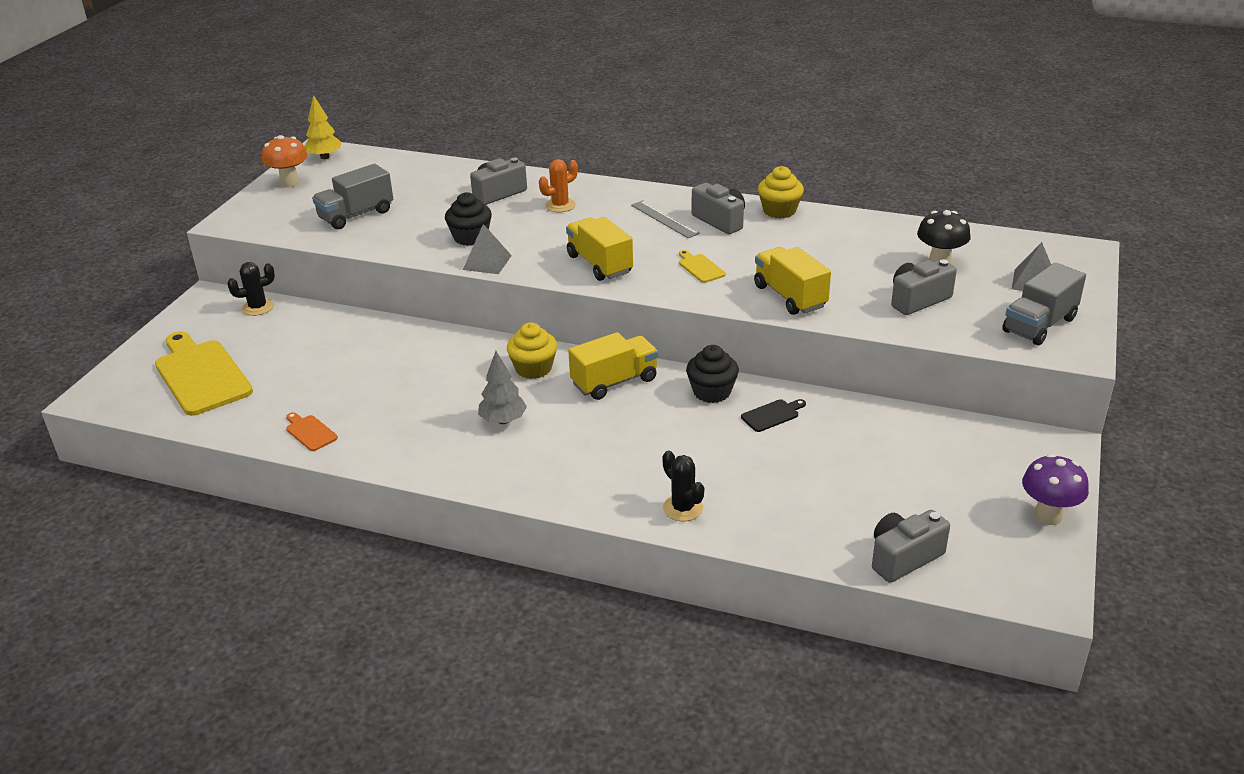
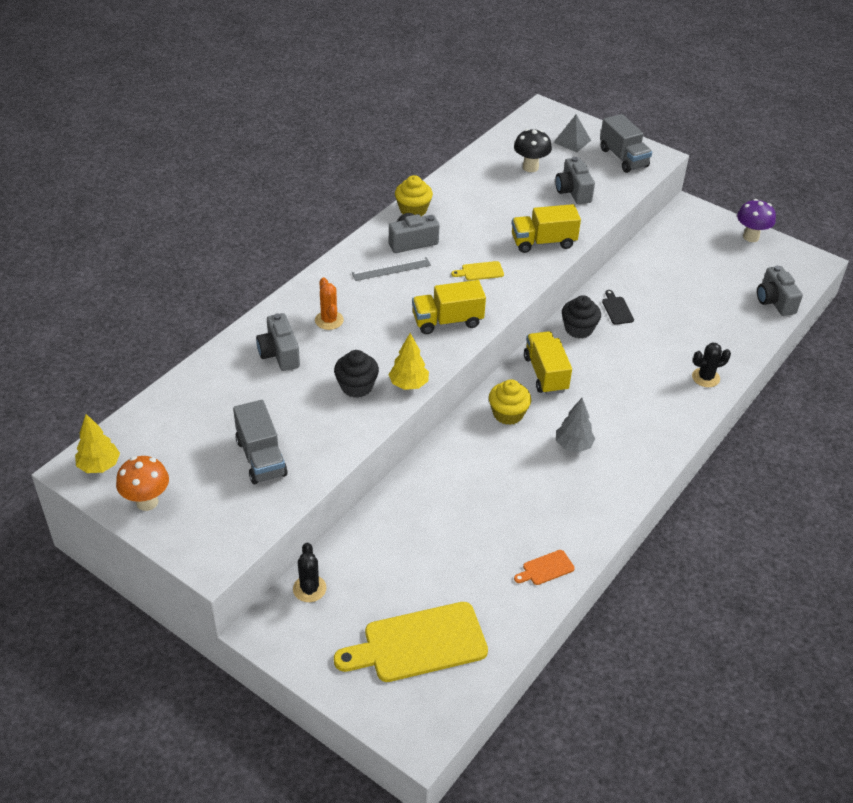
camera: 75 degrees left, 10 degrees up
grey pyramid [463,224,512,274] -> yellow tree [388,333,429,390]

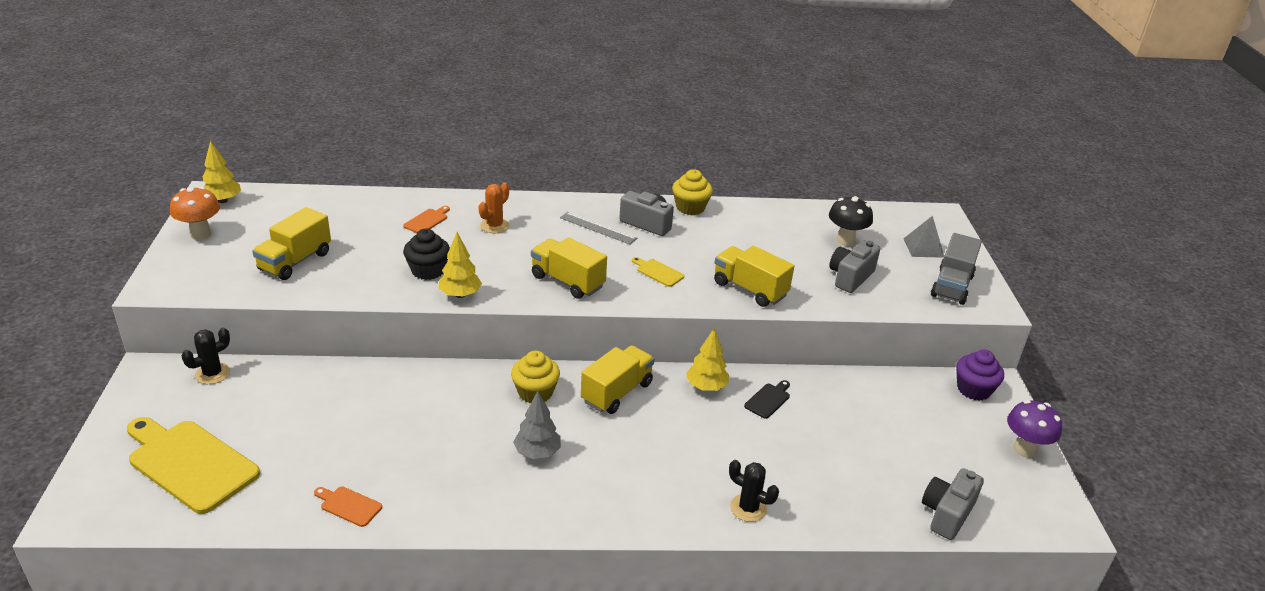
camera: 50 degrees right, 10 degrees down
grey truck [233,400,288,484] -> yellow truck [252,207,331,280]
grey camera [256,313,300,371] -> orange cutting board [403,206,450,233]
black cupcake [562,295,601,338] -> yellow tree [686,328,729,391]
none -> purple cupcake [956,349,1004,401]

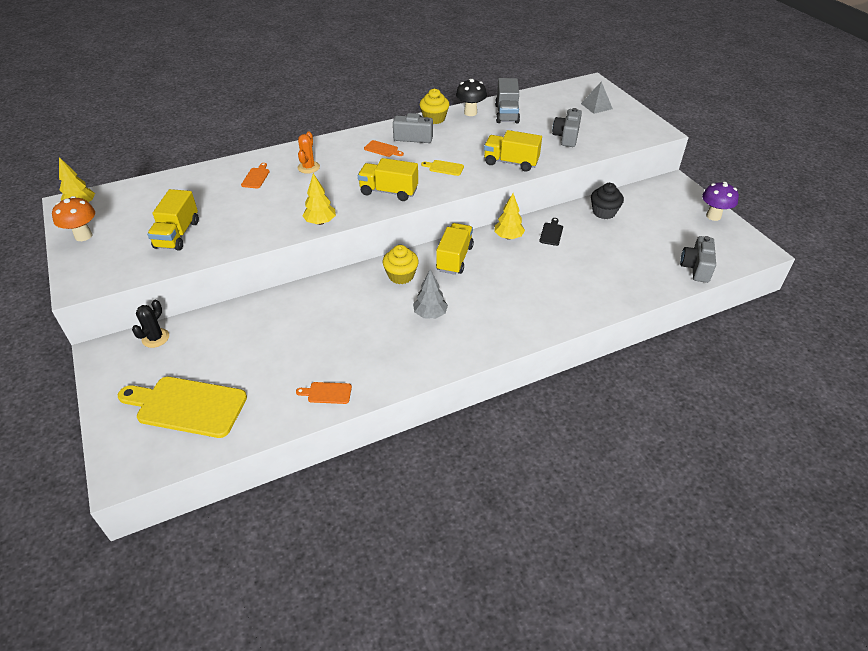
camera: 20 degrees left, 10 degrees up
black cupcake [403,229,450,280] -> black cupcake moved to [591,183,624,219]
grey ruler [560,212,637,244] -> orange cutting board [364,140,404,157]
black cactus [729,460,779,522] -> none
black mushroom [829,196,873,246] -> black mushroom moved to [456,79,487,116]
grey truck [931,233,982,305] -> grey truck moved to [495,78,520,124]
purple cupcake [956,349,1004,401] -> none

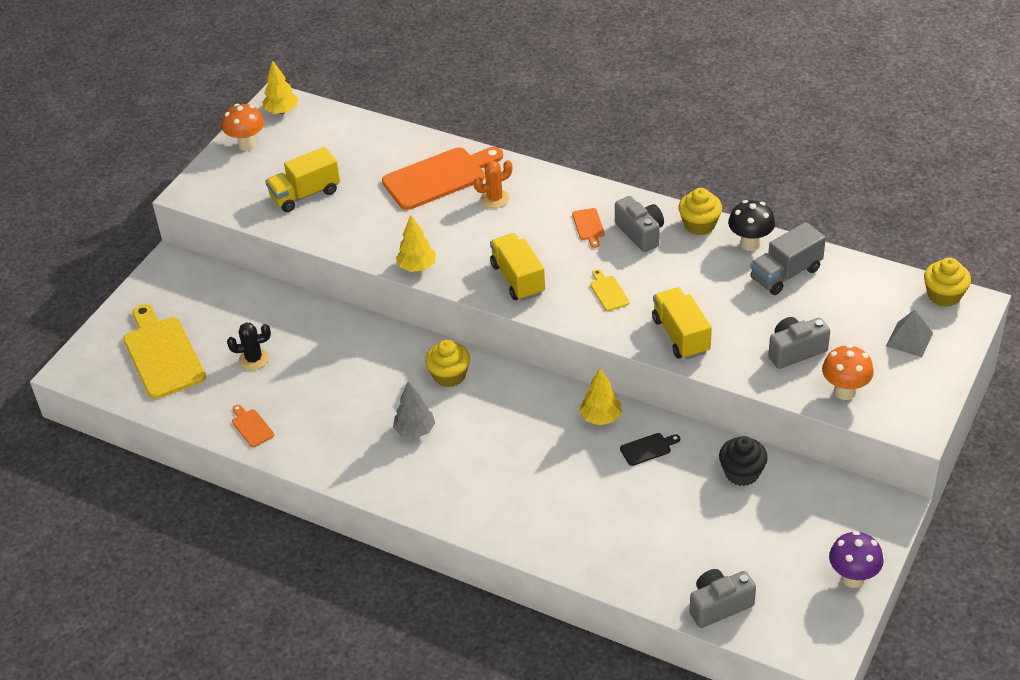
camera: 55 degrees right, 0 degrees up
black cactus [132,300,169,348] -> black cactus moved to [227,323,271,370]
orange cutting board [241,163,270,188] -> orange cutting board [382,147,503,210], size x2.30
yellow truck [436,223,474,275] -> none
none -> orange mushroom [822,344,874,400]
none -> yellow cupcake [924,257,971,307]

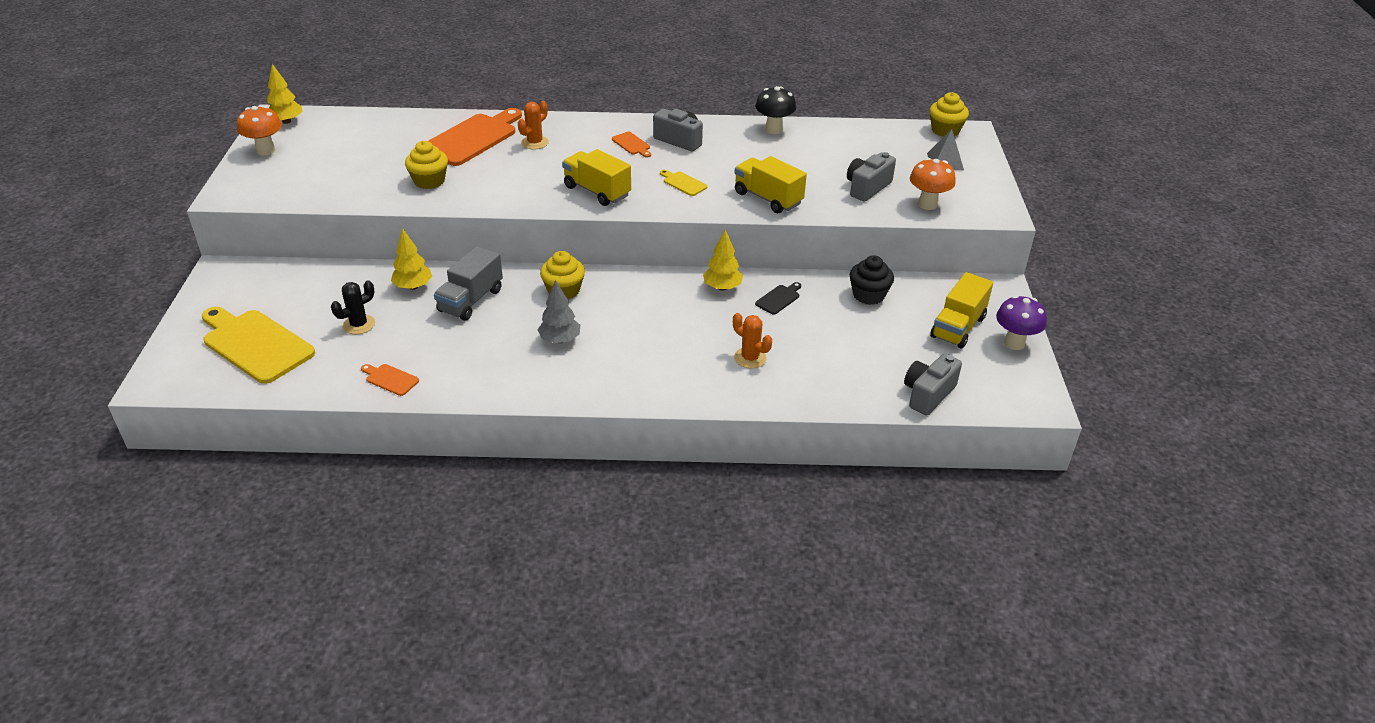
camera: 30 degrees left, 5 degrees down
yellow truck [265,147,340,212] -> yellow truck moved to [930,272,993,348]
yellow tree [396,215,436,272] -> yellow tree moved to [391,228,432,290]
yellow cupcake [678,188,722,235] -> yellow cupcake moved to [405,141,448,189]
grey truck [750,222,826,295] -> grey truck moved to [434,246,503,321]
none -> orange cactus [733,313,772,368]

